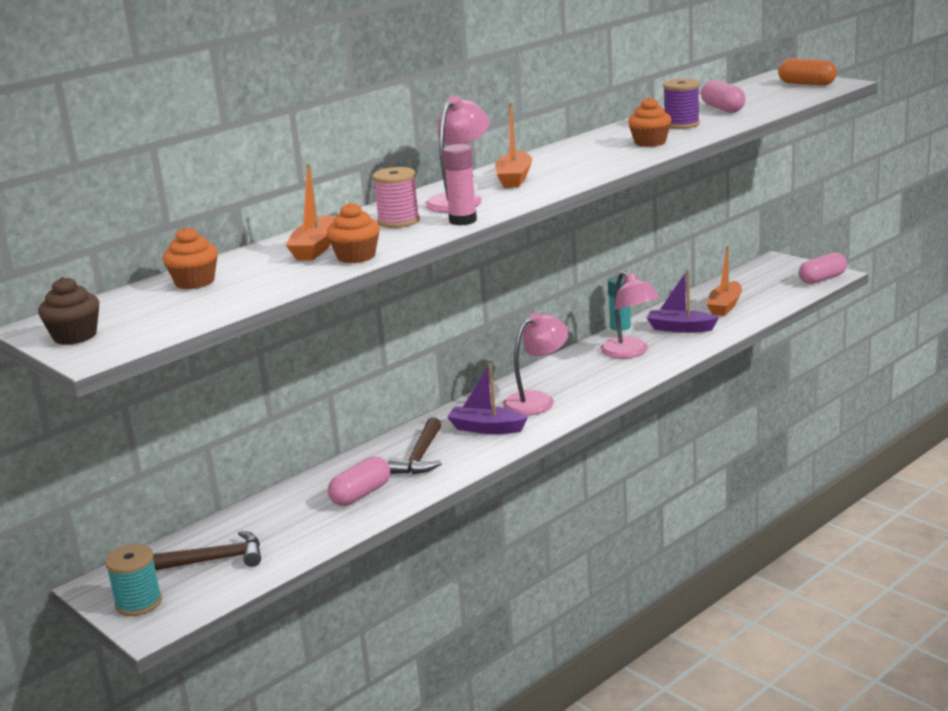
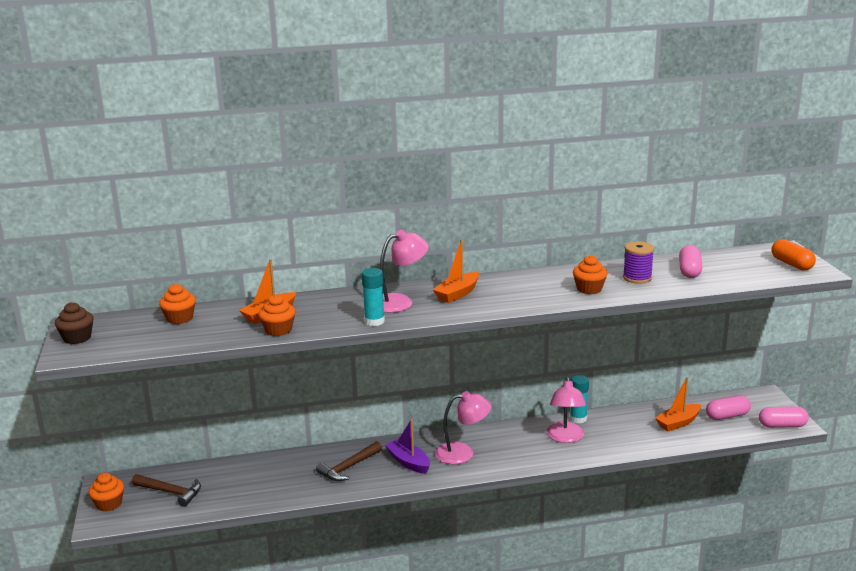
camera: 30 degrees right, 0 degrees up
turquoise spool [105,544,162,616] -> orange cupcake [88,473,124,511]
pink capsule [328,456,390,506] -> pink capsule moved to [706,395,751,420]
pink spool [372,167,420,228] -> none
pink glue stick [443,144,477,225] -> turquoise glue stick [362,268,385,326]
purple boat [647,269,719,333] -> none

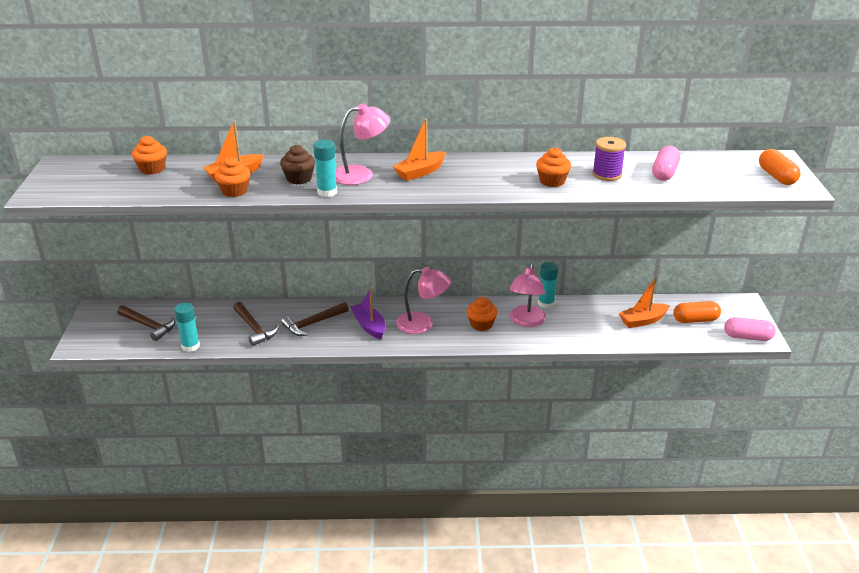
camera: 10 degrees right, 10 degrees up
brown cupcake [55,302,94,344] -> brown cupcake moved to [280,145,315,184]
orange cupcake [88,473,124,511] -> orange cupcake moved to [467,297,498,331]
pink capsule [706,395,751,420] -> orange capsule [673,301,721,323]
none -> turquoise glue stick [174,303,200,352]
none -> brown hammer [233,302,279,346]

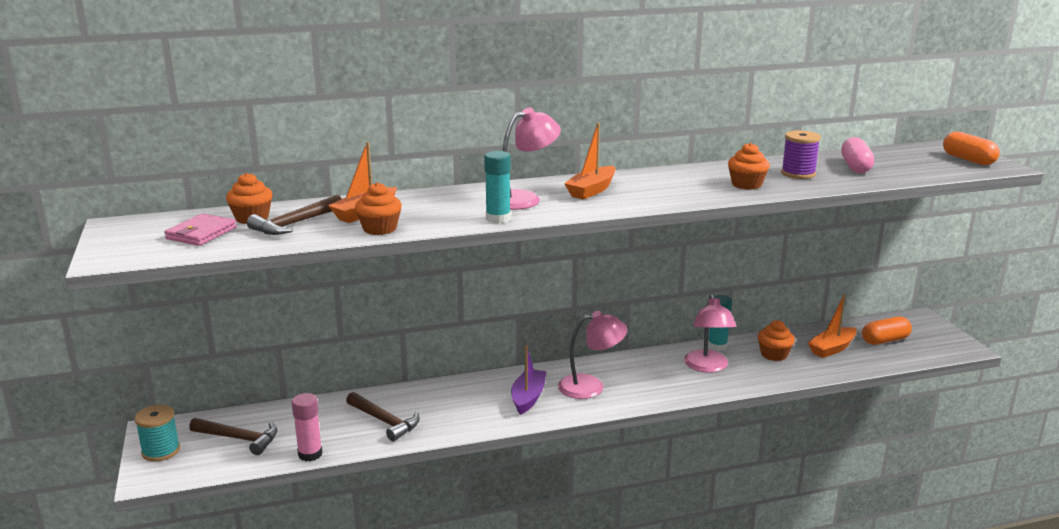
camera: 15 degrees left, 10 degrees down
turquoise glue stick [174,303,200,352] -> pink glue stick [292,393,323,461]
brown cupcake [280,145,315,184] -> none
brown hammer [281,302,349,336] -> brown hammer moved to [247,195,342,235]
purple boat [351,287,386,339] -> purple boat turned 60 degrees clockwise [511,345,546,415]
orange cupcake [467,297,498,331] -> orange cupcake moved to [758,320,795,361]
pink capsule [724,317,776,341] -> none
none -> turquoise spool [135,405,180,462]
none -> pink wallet [164,213,237,246]

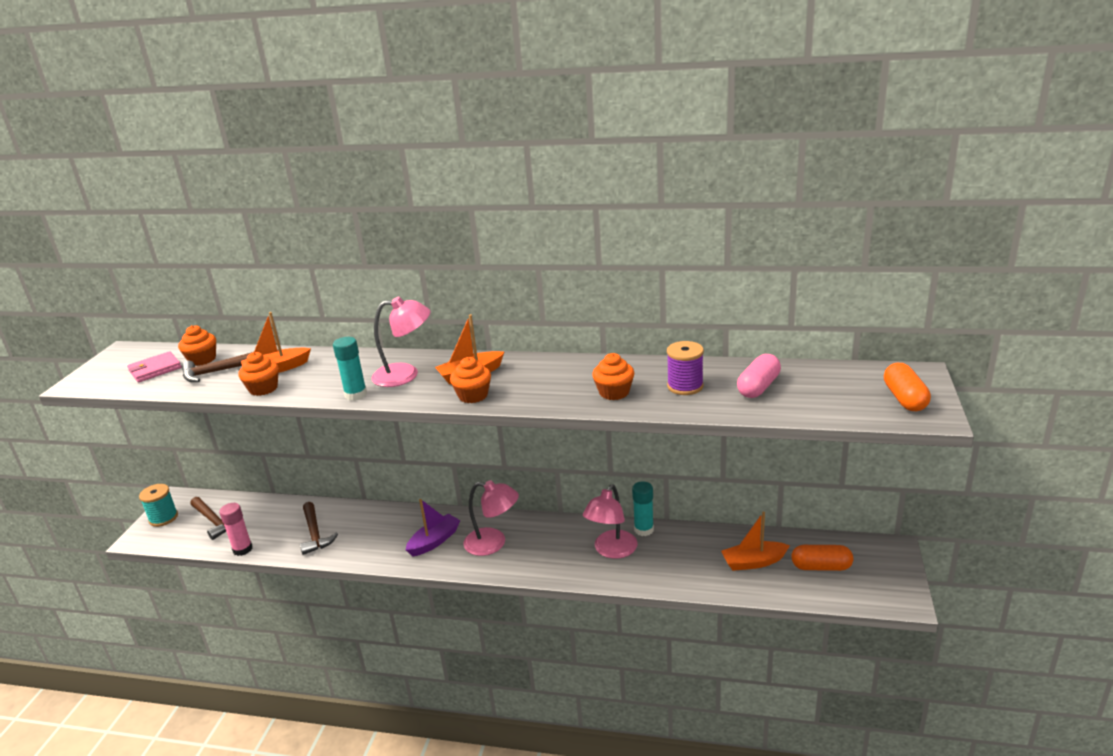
camera: 30 degrees right, 5 degrees up
orange cupcake [758,320,795,361] -> orange cupcake moved to [450,357,491,403]

